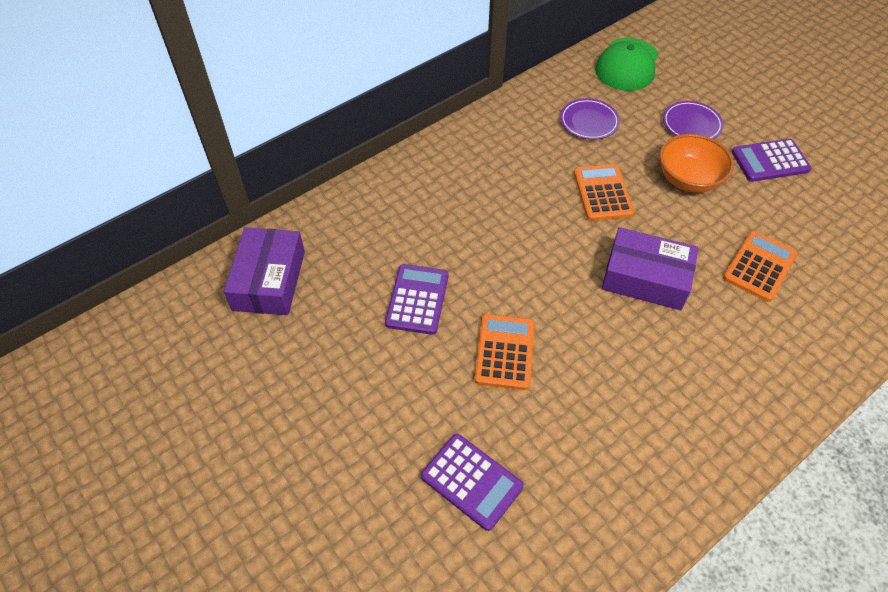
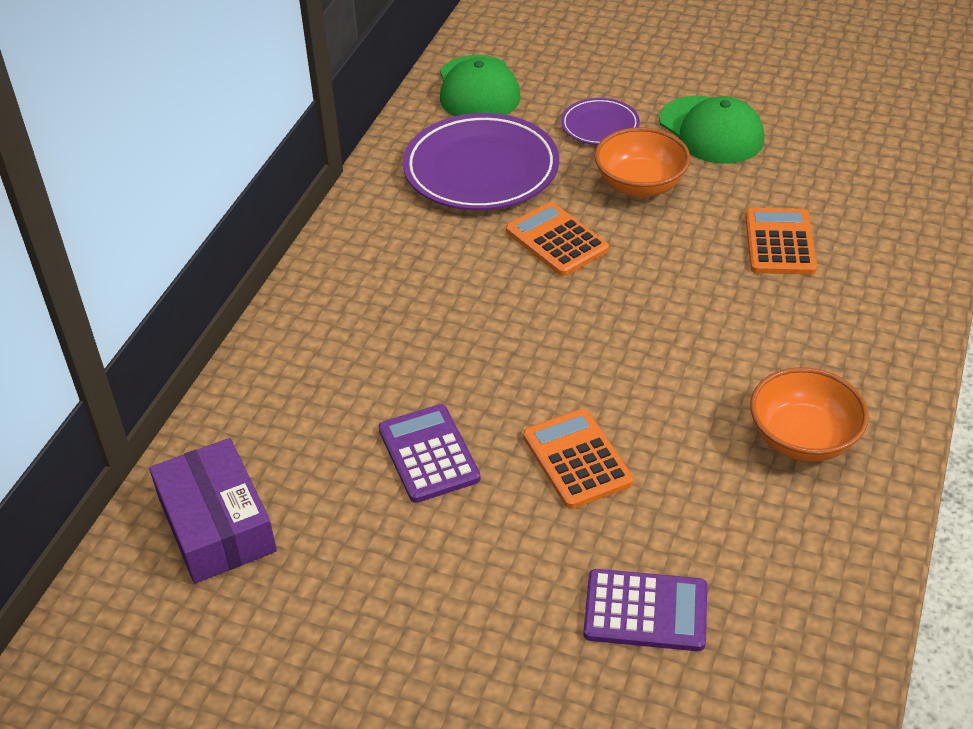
camera: 30 degrees left, 10 degrees down
purple plate [560,98,620,140] -> purple plate [403,113,559,210], size x1.92
purple box [602,227,699,310] -> none
purple calculator [732,139,811,182] -> green cap [659,96,764,163]
none -> orange bowl [750,367,869,462]

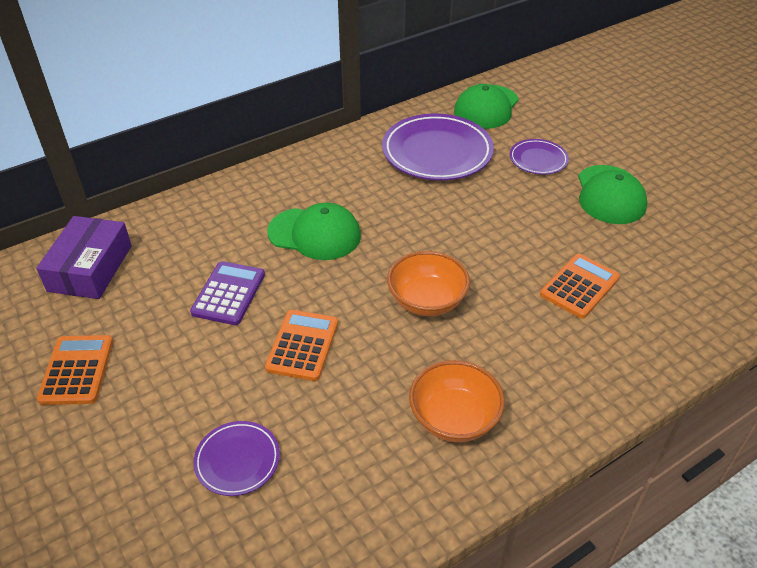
camera: 35 degrees right, 0 degrees up
orange calculator [506,202,609,276] -> orange calculator moved to [37,335,113,405]
purple calculator [583,569,707,651] -> purple plate [193,421,280,496]
orange bowl [594,127,690,197] -> orange bowl moved to [387,251,470,316]
none -> green cap [267,203,361,260]

